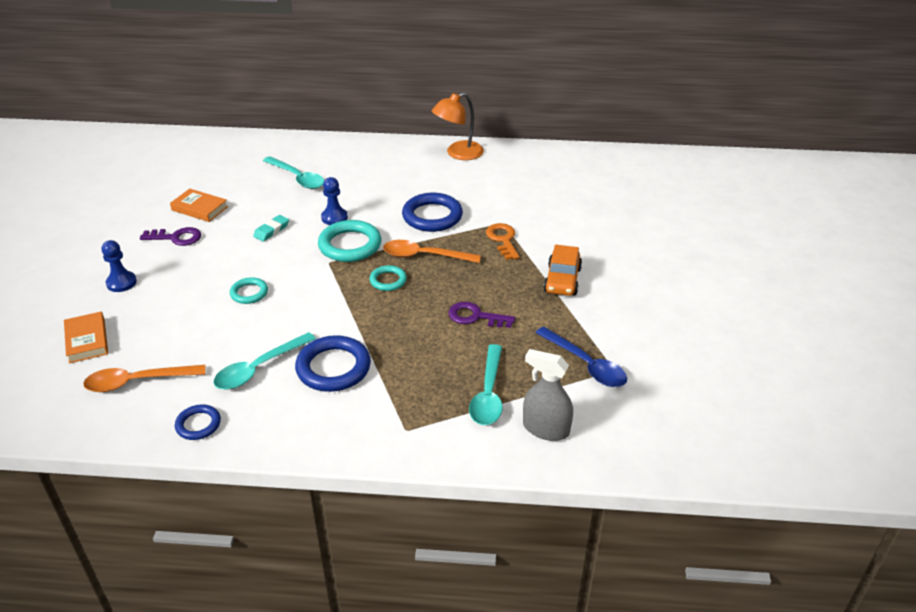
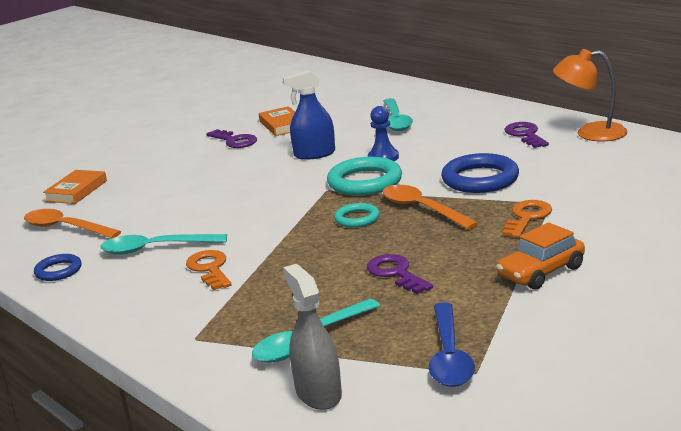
camera: 45 degrees right, 15 degrees down
blue pawn [102,240,137,292] -> none
turquoise ring [230,277,268,304] -> none
turquoise eraser [253,215,289,242] -> blue spray bottle [283,70,335,160]
blue ring [295,335,371,392] -> orange key [186,250,232,290]
none -> purple key [504,122,549,148]

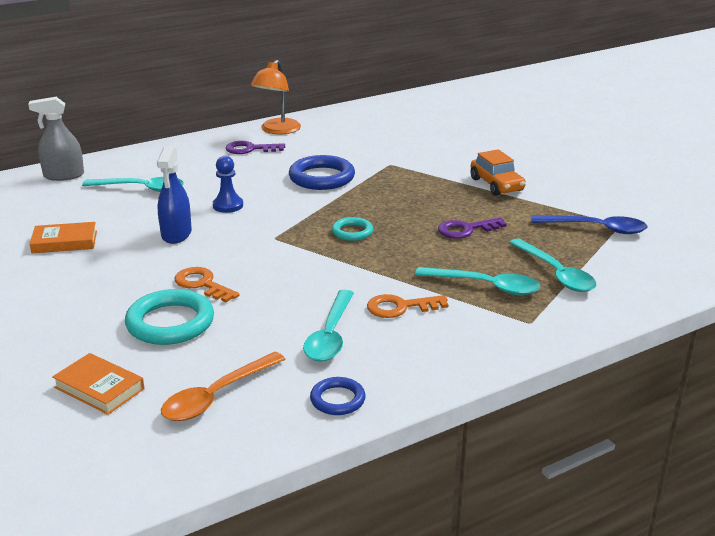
camera: 80 degrees left, 5 degrees up
purple key [207,129,257,148] -> none
grey spray bottle [283,264,342,410] -> grey spray bottle moved to [28,97,84,181]
turquoise ring [327,157,402,196] -> turquoise ring moved to [125,289,214,345]
orange spoon [382,185,479,230] -> none
orange key [502,200,552,238] -> orange key moved to [175,267,240,302]
none -> turquoise spoon [415,267,540,295]

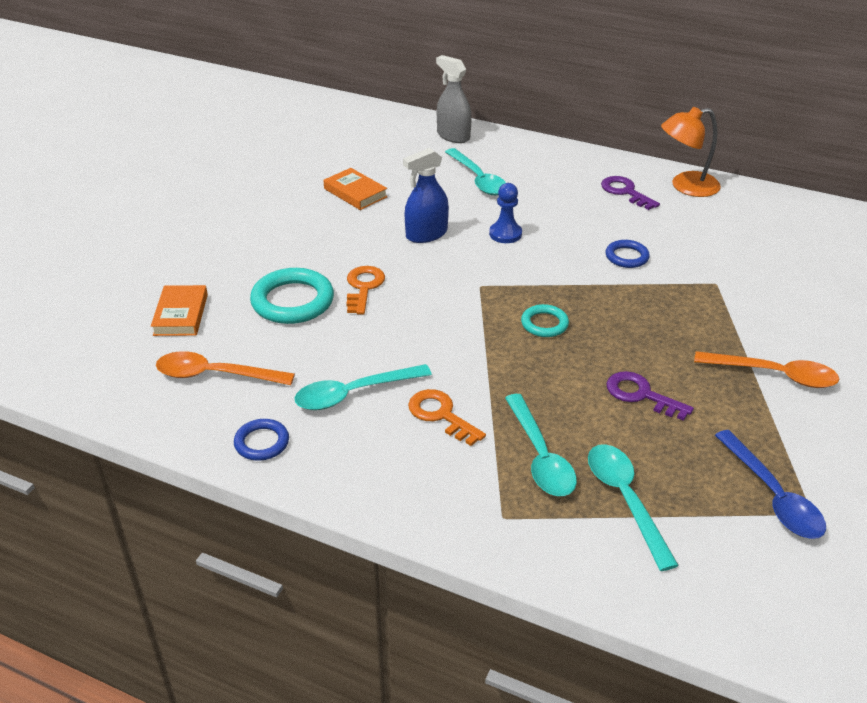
camera: 55 degrees right, 10 degrees up
blue ring [289,155,355,190] -> blue ring [606,240,650,268], size x0.56
orange car [470,149,526,196] -> orange spoon [694,351,839,388]
turquoise spoon [509,239,596,292] -> turquoise spoon turned 135 degrees clockwise [588,444,679,571]

